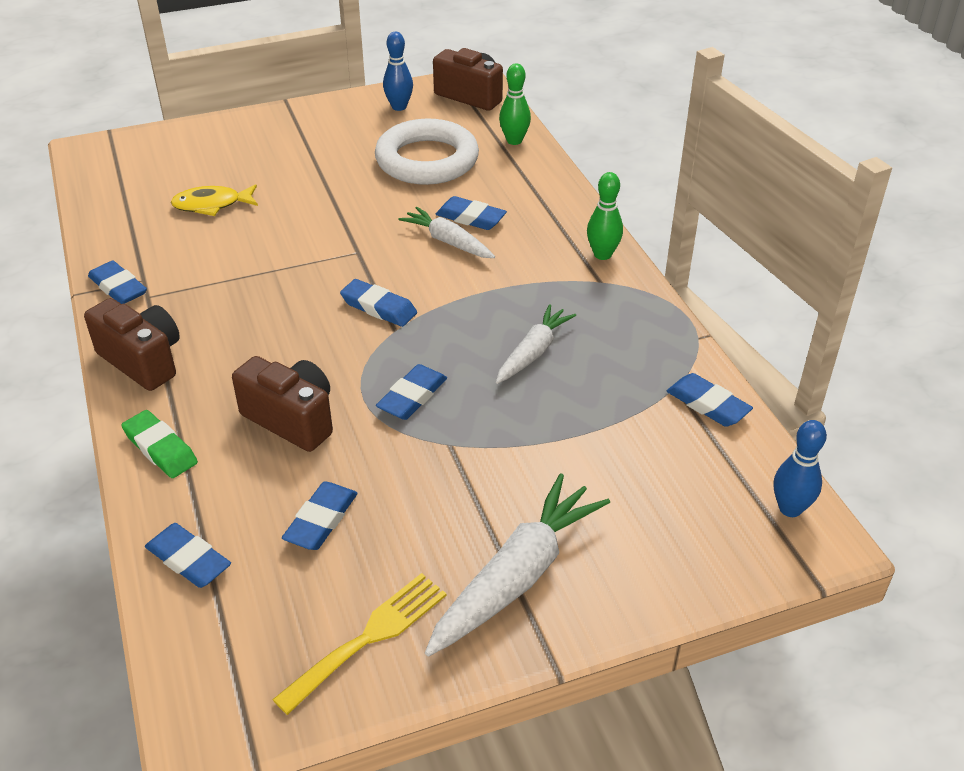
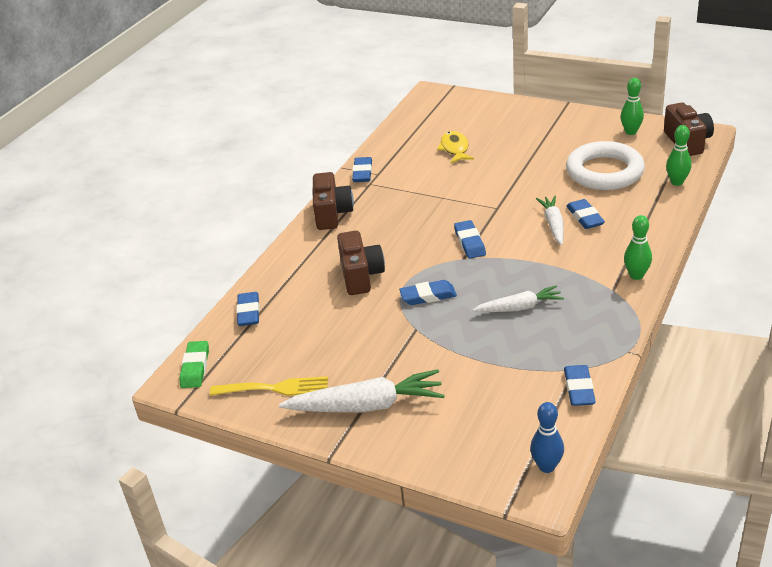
camera: 50 degrees right, 5 degrees down
green eraser [121,410,198,478] -> green eraser moved to [179,341,209,388]
yellow fish [171,184,258,216] -> yellow fish turned 45 degrees clockwise [437,131,474,163]
blue eraser [282,481,358,550] -> none
blue bowling pin [383,32,413,111] -> green bowling pin [620,78,644,135]

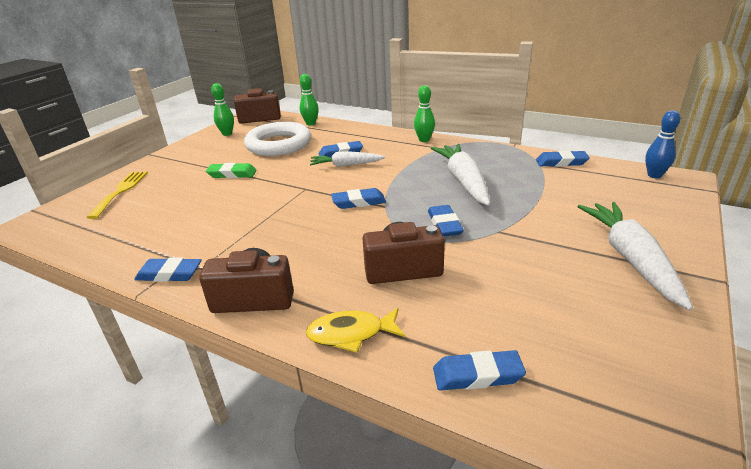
camera: 90 degrees left, 5 degrees down
green eraser [179,341,209,388] -> green eraser moved to [206,163,257,178]
yellow fork [210,376,328,396] -> yellow fork moved to [87,172,148,219]
yellow fish [437,131,474,163] -> yellow fish moved to [306,308,405,353]
white carrot [472,285,564,312] -> white carrot [431,144,490,206], size x1.63

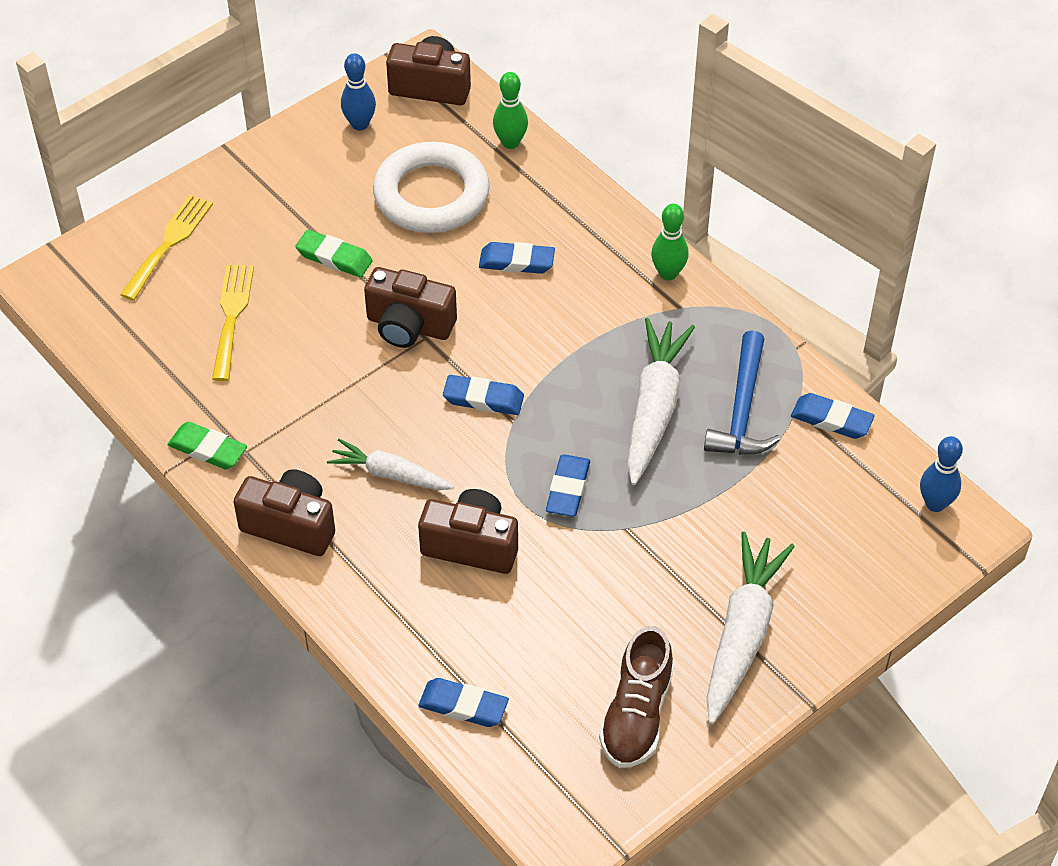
camera: 20 degrees right, 20 degrees up
blue eraser [134,257,202,282] -> green eraser [167,422,247,470]
green bowling pin [211,83,234,136] -> blue bowling pin [341,53,376,130]
yellow fish [306,308,405,353] -> none
white carrot [310,151,385,167] -> white carrot moved to [327,439,454,490]
none -> yellow fork [212,264,254,381]
none -> brown camera [364,267,457,348]
none -> brown shoe [599,626,674,768]
none -> blue hammer [704,330,780,455]

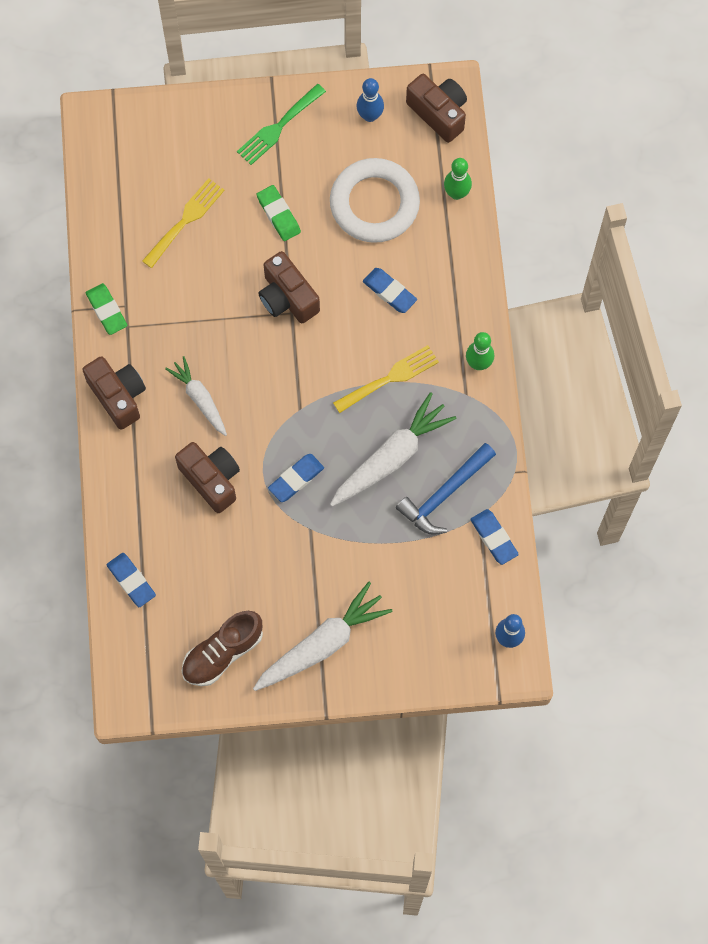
camera: 35 degrees right, 20 degrees up
yellow fork [120,195,213,301] -> yellow fork moved to [333,345,439,413]
blue eraser [443,375,524,415] -> none
none -> green fork [237,84,326,165]

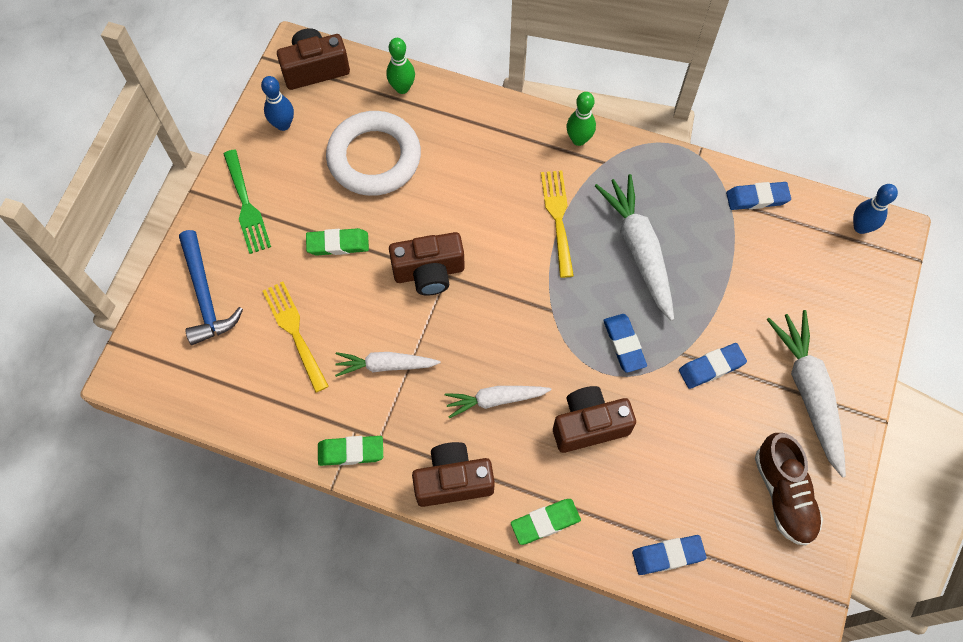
camera: 65 degrees left, 5 degrees down
blue eraser [363,268,417,313] -> blue eraser moved to [679,343,747,389]
blue hammer [396,443,496,535] -> blue hammer moved to [179,230,243,345]
none -> white carrot [335,352,441,377]
none -> green eraser [511,499,581,545]

